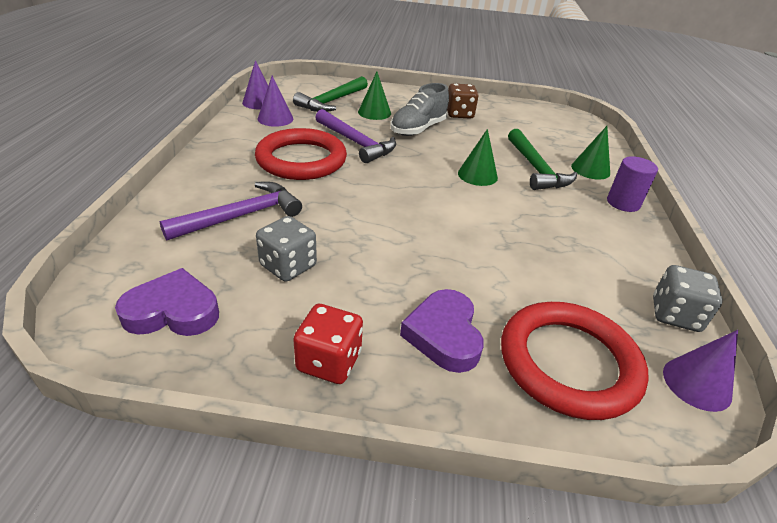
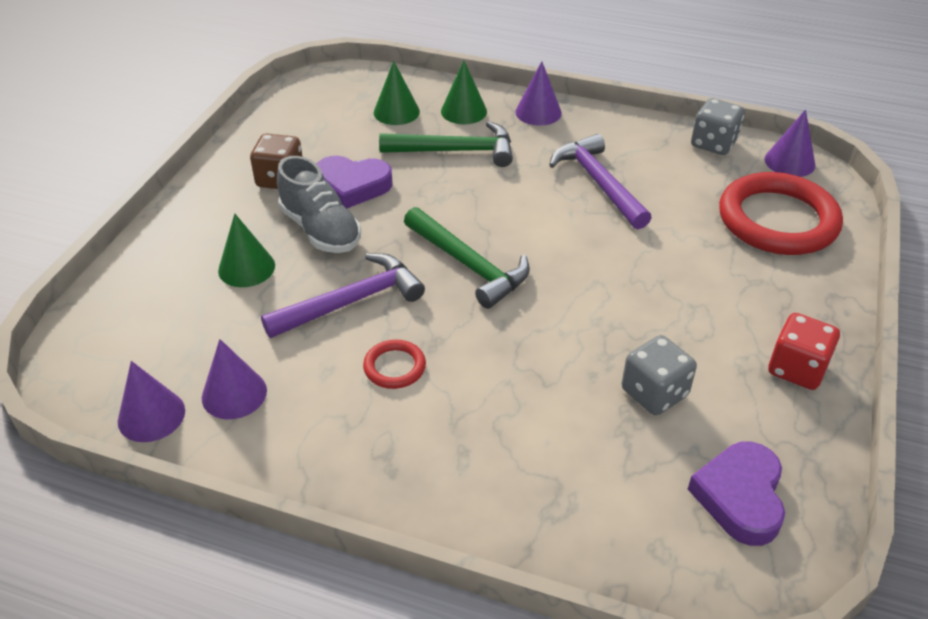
camera: 75 degrees left, 5 degrees up
purple hammer [160,182,302,240] -> purple hammer moved to [549,134,652,229]
red ring [255,128,347,180] -> red ring [363,340,426,389], size x0.45
green hammer [293,76,368,112] -> green hammer moved to [404,207,530,309]
purple heart [400,289,484,373] -> purple heart moved to [316,156,392,208]
green cone [458,129,498,186] -> green cone moved to [374,61,420,125]
purple cylinder [607,156,658,212] -> purple cone [515,61,562,126]

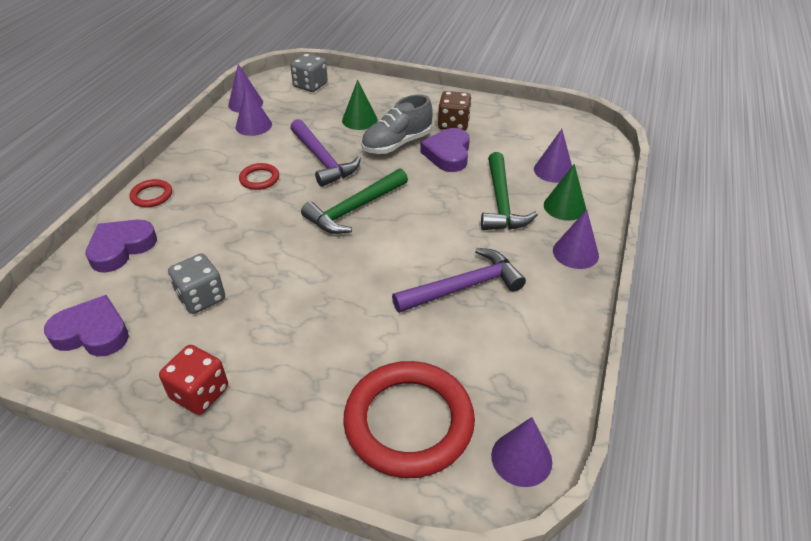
camera: 90 degrees right, 0 degrees up
green cone [374,61,420,125] -> purple cone [534,129,572,183]
grey dice [691,98,745,155] -> grey dice moved to [290,53,328,92]
none -> purple heart [85,219,157,273]
none -> red ring [129,179,172,207]

